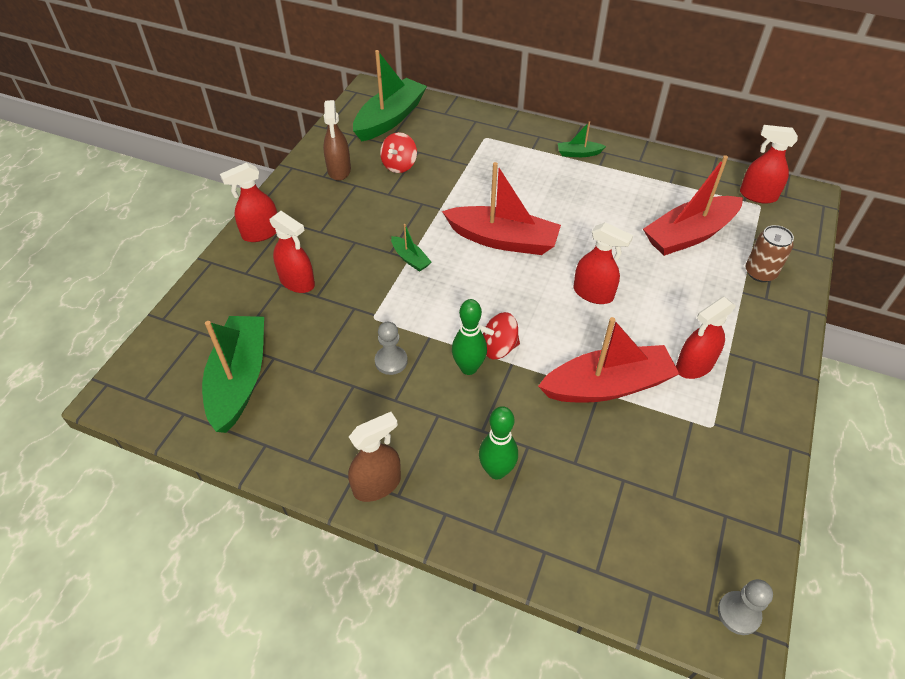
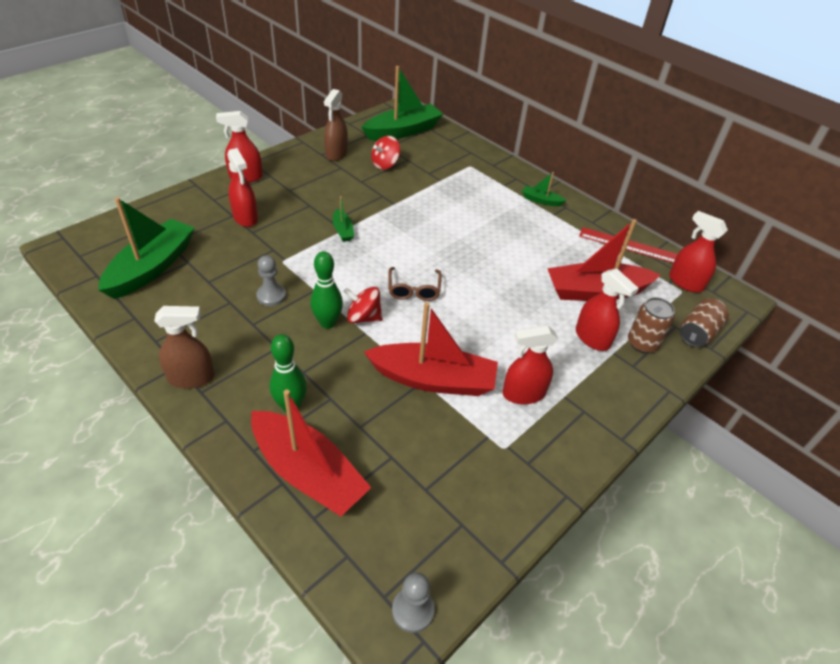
camera: 20 degrees right, 5 degrees down
red boat [442,162,561,255] -> red boat moved to [251,390,371,516]
red spray bottle [573,222,633,304] -> red spray bottle moved to [576,269,639,351]
none -> brown glasses [388,267,442,301]
none -> red ruler [579,227,678,263]
none -> brown can [680,298,729,347]

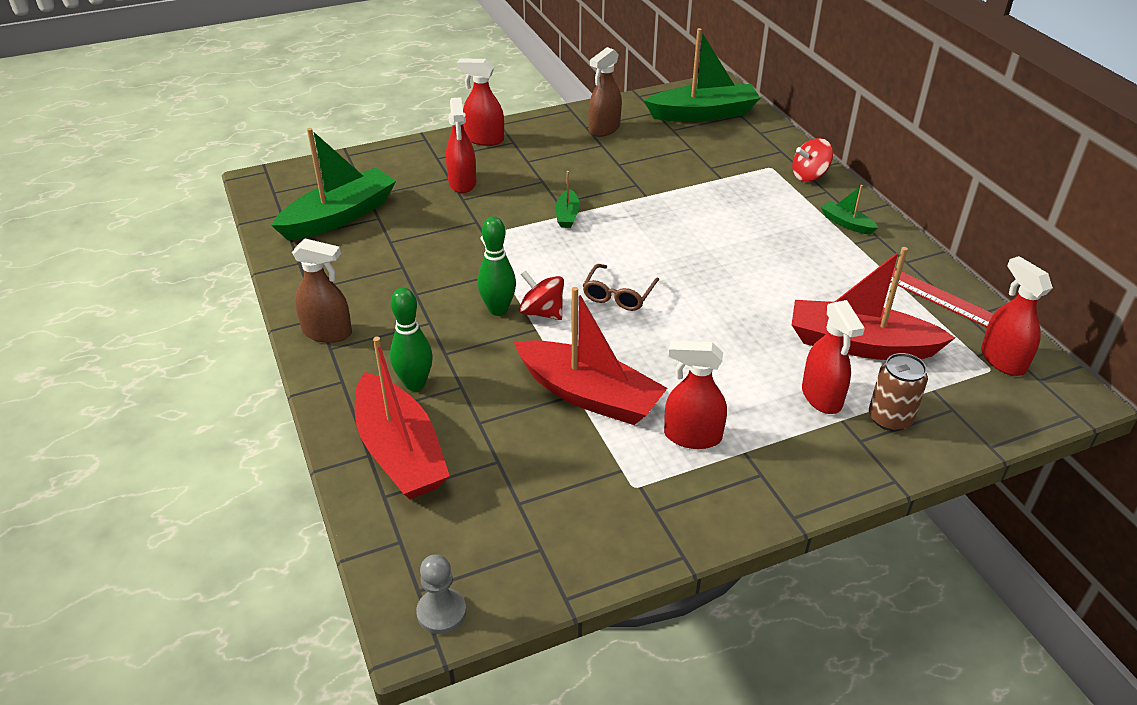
camera: 25 degrees right, 5 degrees down
grey pawn [256,255,286,306] -> none
red spinning top [371,136,400,170] -> red spinning top moved to [792,138,833,181]
brown can [680,298,729,347] -> none

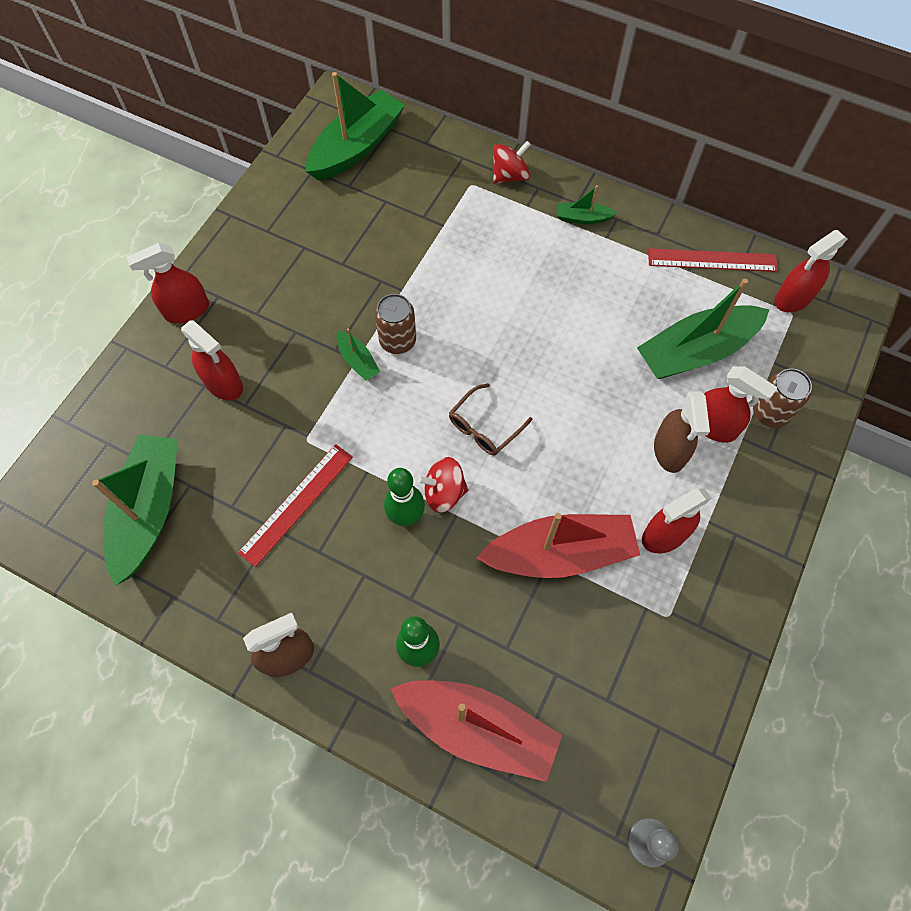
camera: 40 degrees left, 25 degrees up
brown glasses [583,264,659,311] -> brown glasses turned 60 degrees clockwise [449,383,532,456]
brown spray bottle [589,47,622,137] -> brown spray bottle moved to [654,391,710,473]
red spinning top [792,138,833,181] -> red spinning top turned 150 degrees counterclockwise [493,141,531,184]
red boat [792,247,955,360] -> green boat [637,279,770,379]
red spray bottle [981,256,1053,376] -> red spray bottle turned 60 degrees counterclockwise [774,230,847,312]
none -> red ruler [238,444,353,567]
none -> brown can [375,294,416,354]

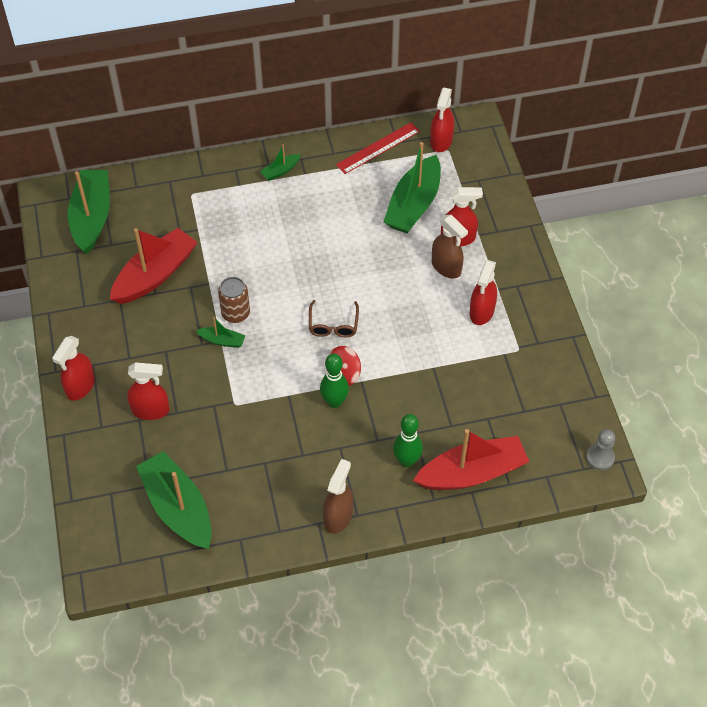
camera: 40 degrees left, 10 degrees down
red ruler [238,444,353,567] -> none
red boat [477,513,640,578] -> red boat moved to [110,228,197,304]
red spinning top [493,141,531,184] -> none
brown can [753,368,812,428] -> none

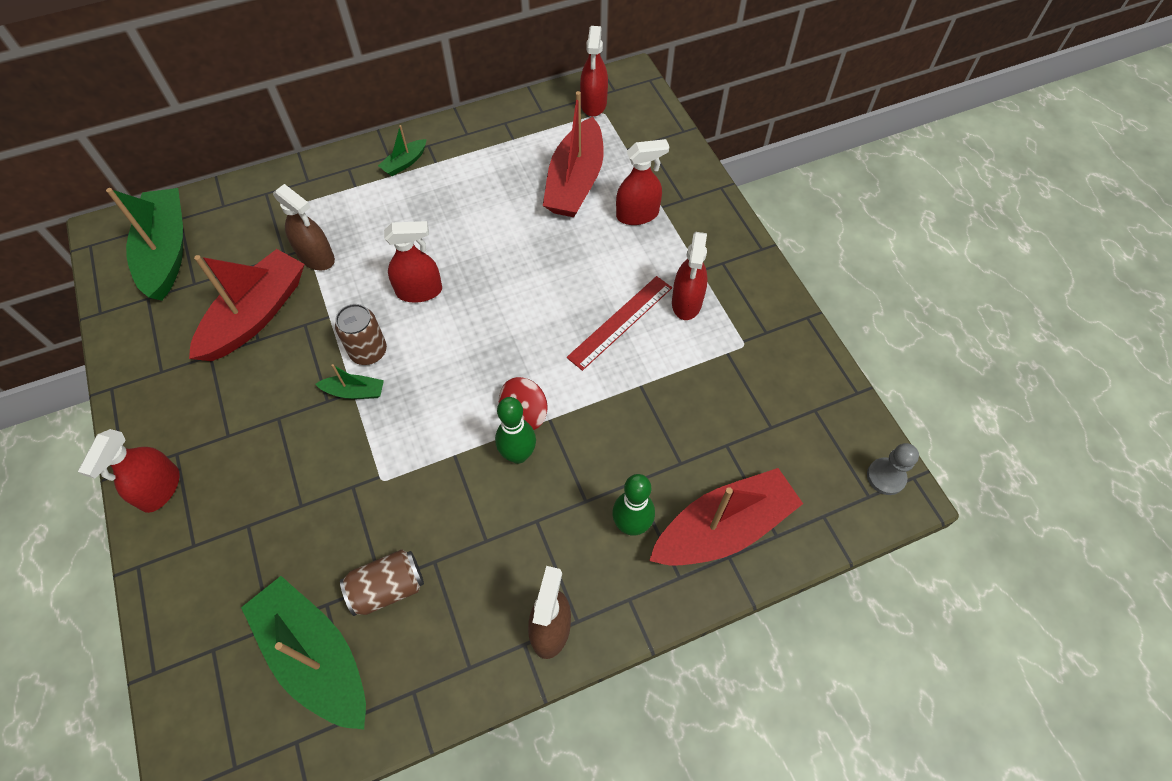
camera: 10 degrees left, 5 degrees up
red spray bottle [127,362,170,420] -> red spray bottle moved to [384,221,442,303]
brown glasses [309,300,359,337] -> none
red ruler [336,122,420,174] -> red ruler moved to [567,276,672,371]
green boat [383,142,441,233] -> red boat [543,91,604,217]
brown spray bottle [432,215,468,278] -> brown spray bottle moved to [273,184,335,270]
none -> brown can [340,549,424,616]

